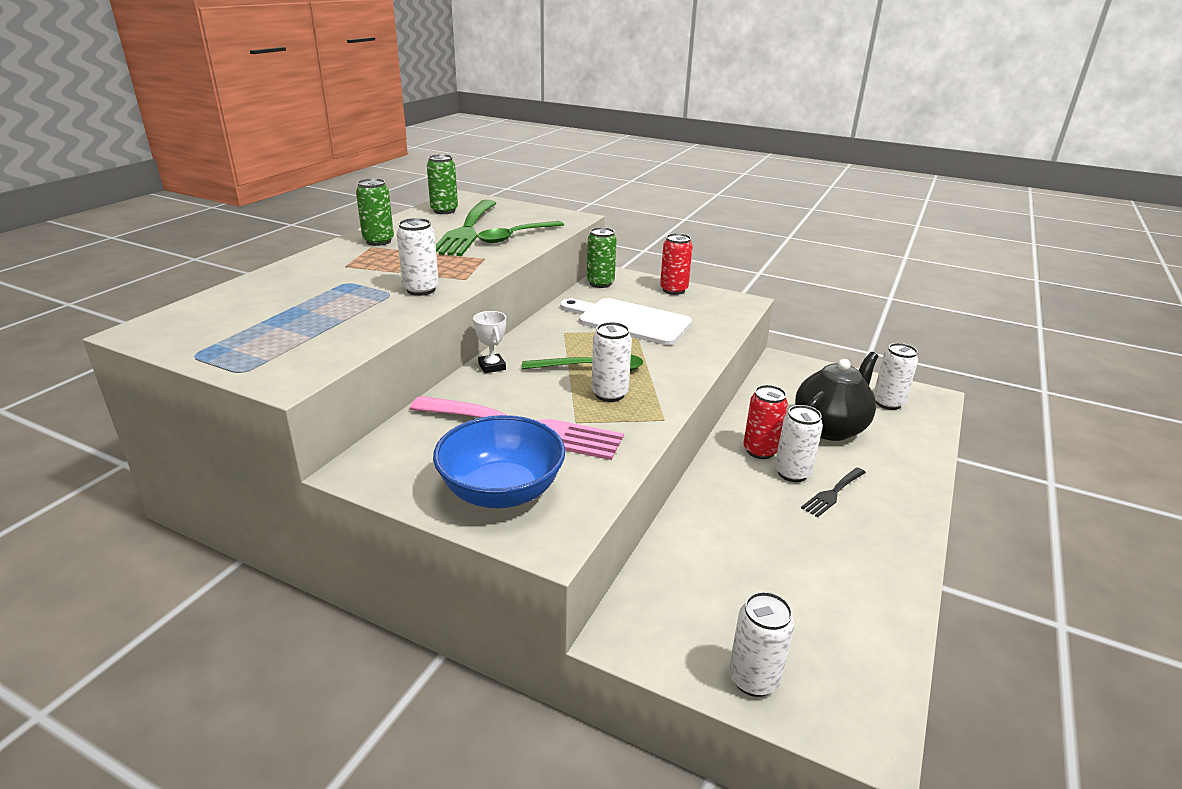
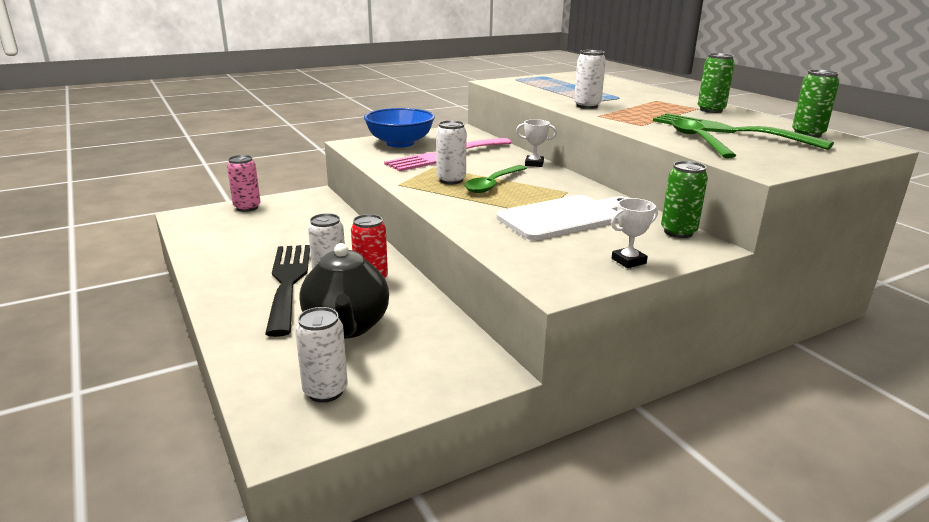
camera: 125 degrees right, 5 degrees down
red can [660,233,693,295] -> white trophy [611,198,658,268]
white can [729,592,794,697] -> pink can [227,155,261,212]
black fork [801,467,866,517] -> black fork [265,245,310,337], size x2.10

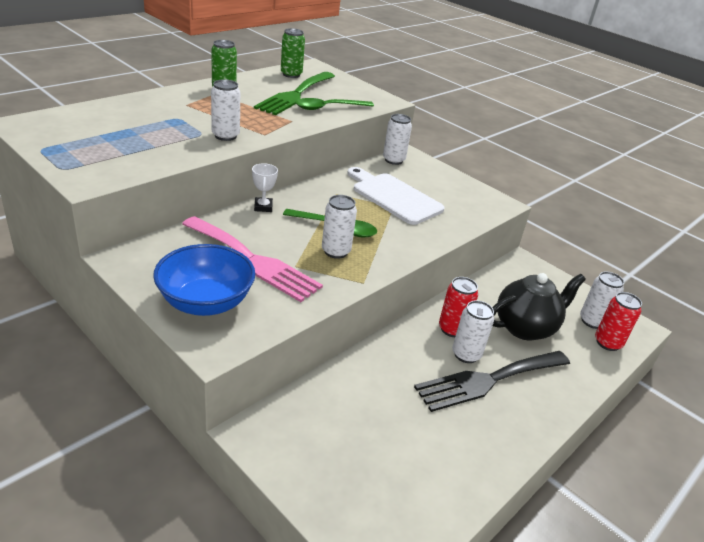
camera: 110 degrees left, 10 degrees up
pink can [227,155,261,212] -> none
white trophy [611,198,658,268] -> none
green can [661,161,708,238] -> white can [383,114,412,165]
none -> red can [595,292,642,351]

